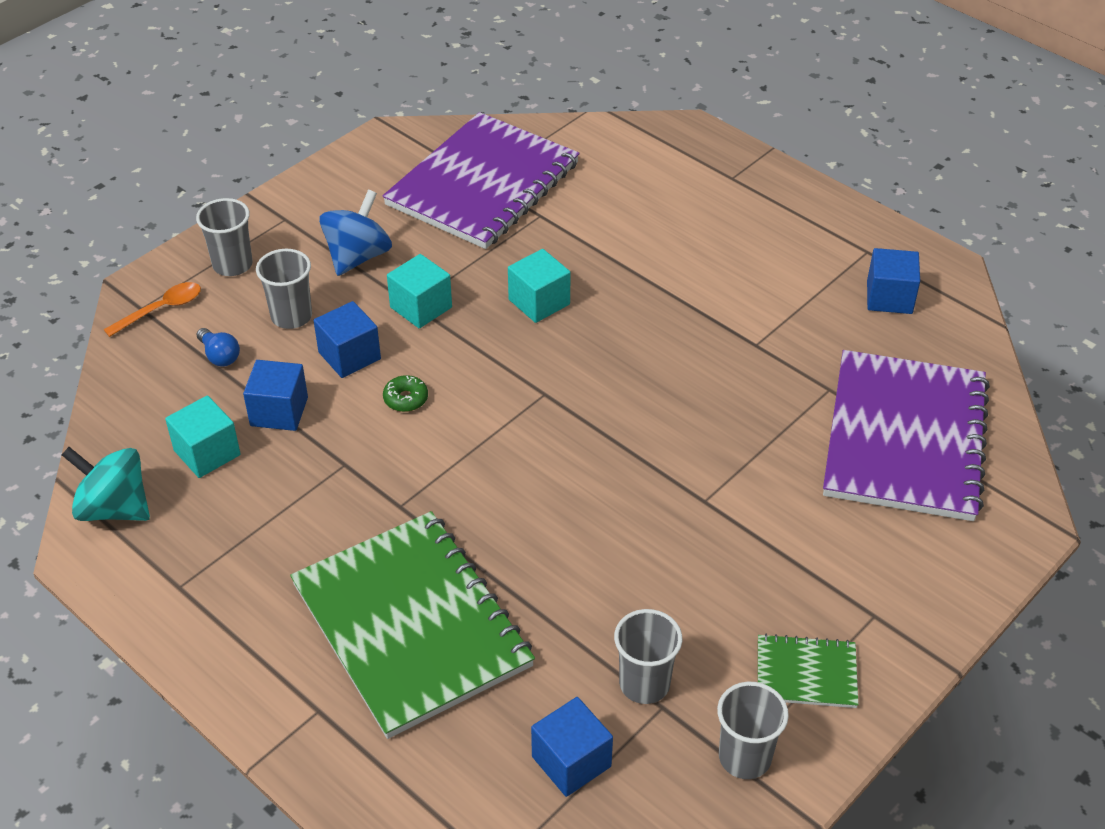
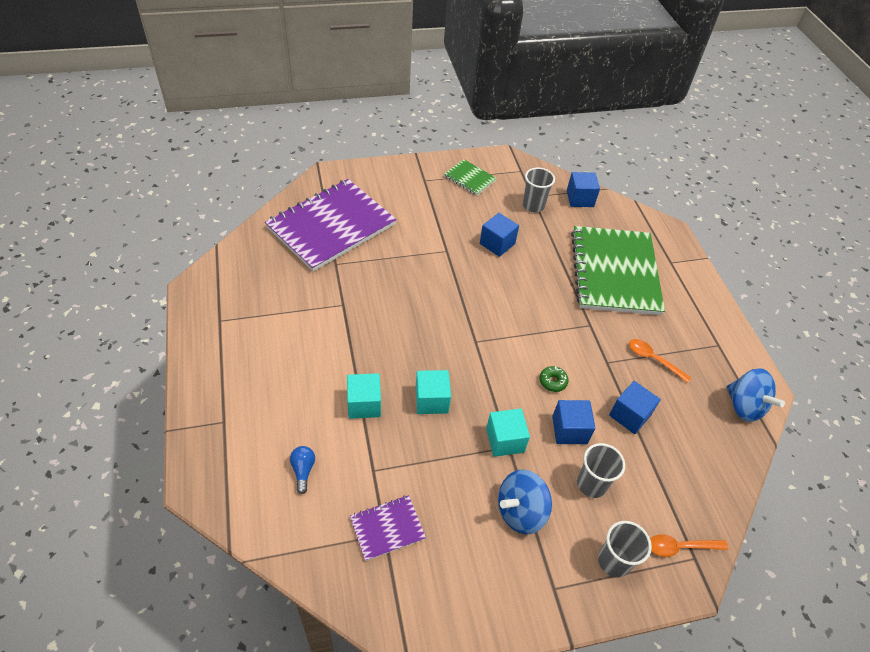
camera: 150 degrees left, 5 degrees up
turquoise spinning top [62,447,150,521] -> blue spinning top [727,368,785,422]
turquoise cube [165,395,241,478] -> turquoise cube moved to [347,373,381,419]
blue light bulb [196,328,240,367] -> blue light bulb moved to [290,446,315,494]
purple notebook [383,112,580,249] -> purple notebook [350,495,426,561], size x0.45
grey cup [717,682,789,779] -> none
blue cube [867,248,920,314] -> blue cube moved to [480,213,519,257]
none -> orange spoon [629,339,691,383]

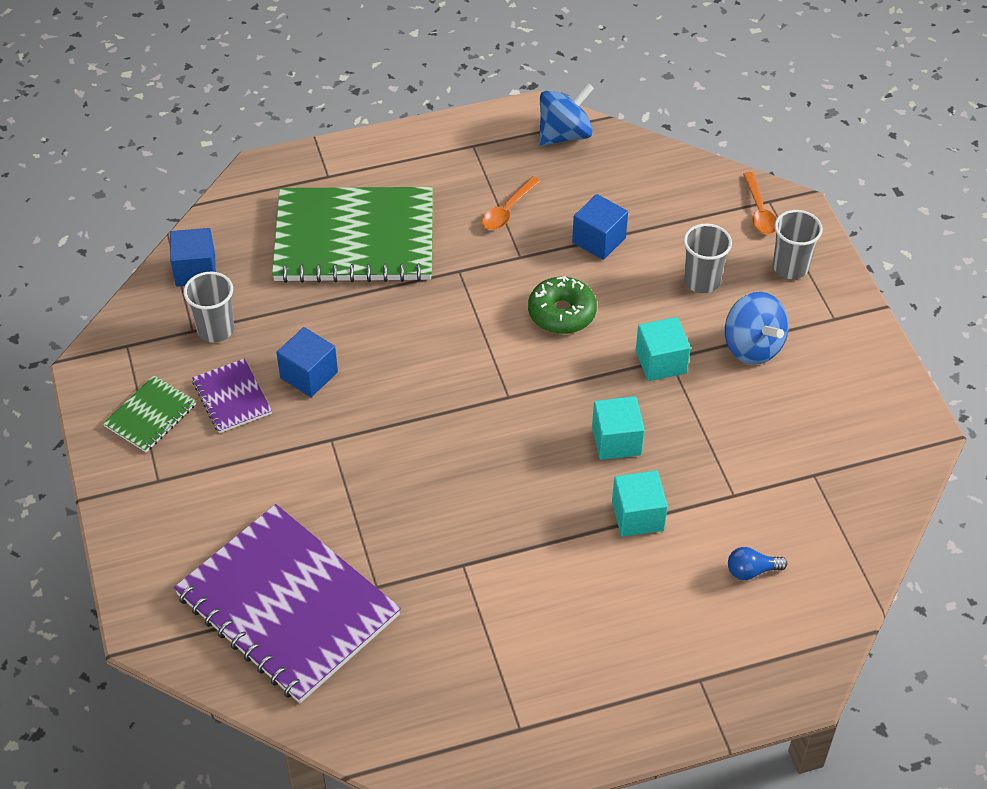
camera: 90 degrees left, 0 degrees up
purple notebook [350,495,426,561] -> purple notebook moved to [192,358,272,433]
green donut [539,366,569,392] -> green donut [528,276,597,334], size x1.78
blue cube [552,400,595,444] -> none

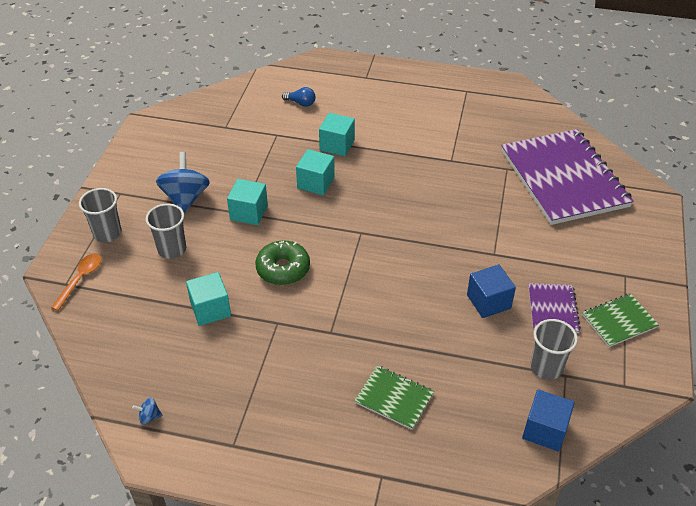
camera: 150 degrees left, 5 degrees down
green notebook [272,187,433,283] -> green notebook [354,365,434,430], size x0.45
orange spoon [482,176,541,230] -> none
blue spinning top [539,83,594,146] -> blue spinning top [132,398,162,425], size x0.42
blue cube [572,194,628,260] -> turquoise cube [186,272,231,326]

